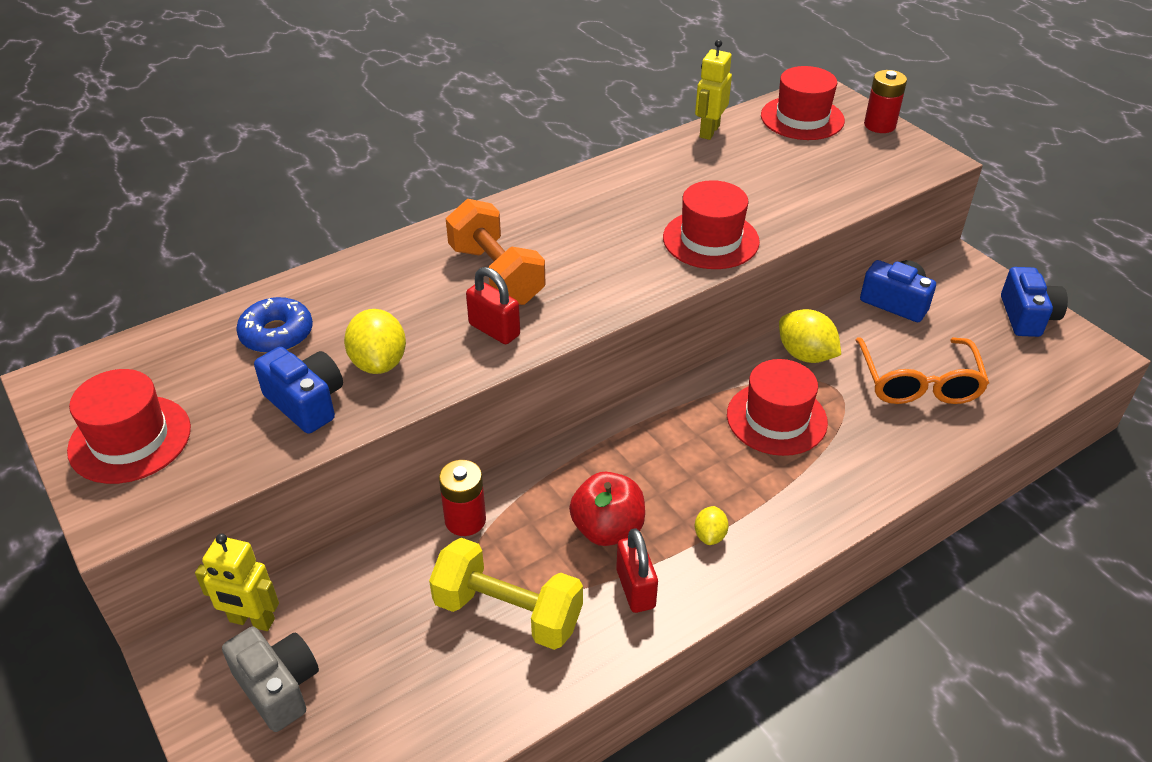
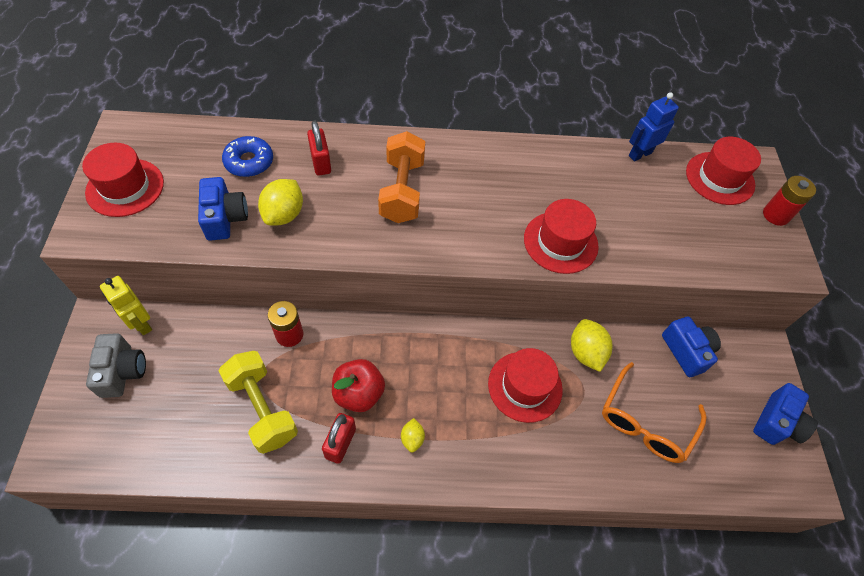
camera: 30 degrees right, 15 degrees up
red padlock [466,267,520,344] -> red padlock moved to [307,121,331,175]
yellow robot [695,40,732,140] -> blue robot [629,92,679,161]
yellow lemon [695,506,729,545] -> yellow lemon turned 45 degrees counterclockwise [401,418,425,453]

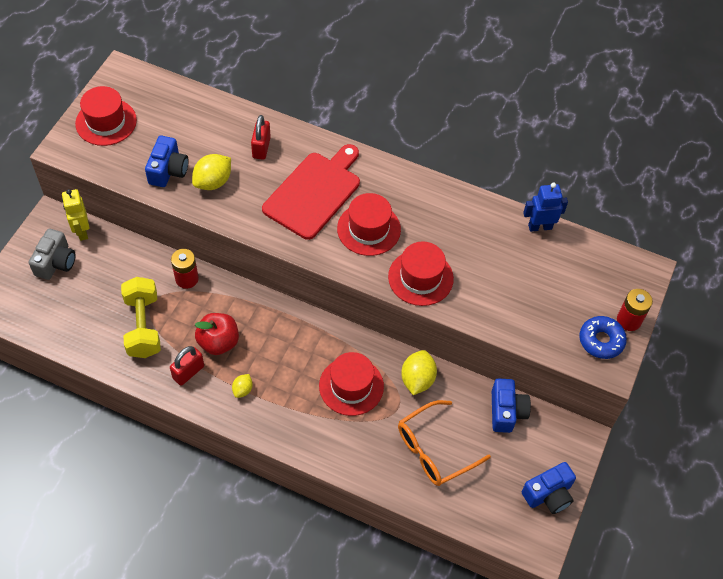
camera: 25 degrees right, 0 degrees up
blue donut [222,136,273,177] -> blue donut moved to [579,316,627,359]
orange dumbbell [378,131,425,223] -> red cutting board [262,144,360,240]
red hat [686,137,761,205] -> red hat moved to [337,193,401,256]

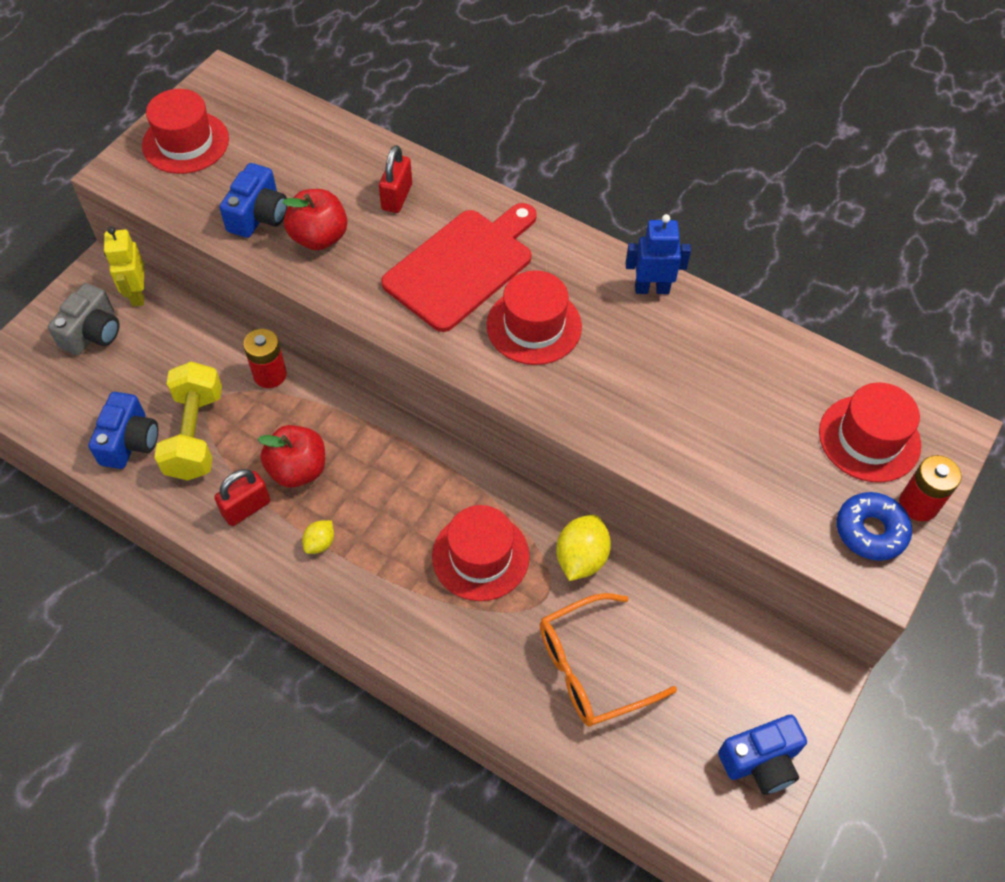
camera: 10 degrees right, 0 degrees up
yellow lemon [192,154,231,190] -> red apple [282,189,347,250]
red hat [388,241,454,306] -> red hat moved to [819,383,921,483]
blue camera [492,378,531,433] -> blue camera moved to [88,392,158,469]
blue robot [523,182,568,232] -> blue robot moved to [626,214,691,294]

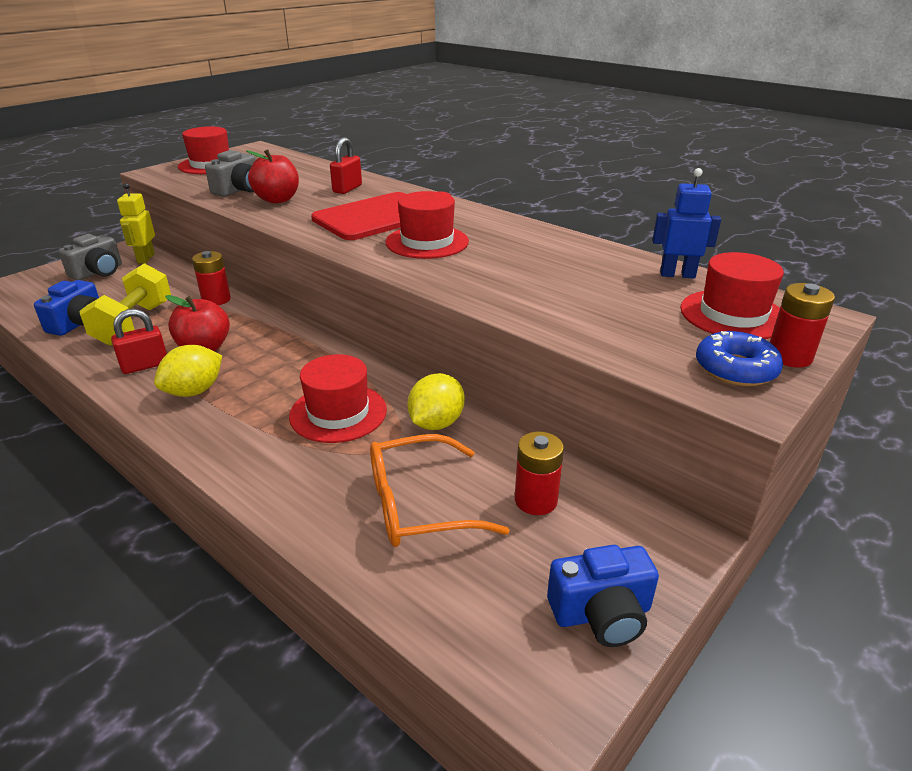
camera: 10 degrees right, 25 degrees down
blue camera [219,163,287,238] -> grey camera [205,150,256,197]
yellow lemon [302,520,334,554] -> yellow lemon [154,345,222,397], size x1.80
blue robot [626,214,691,294] -> blue robot moved to [652,168,721,279]
none -> red battery [515,431,564,515]

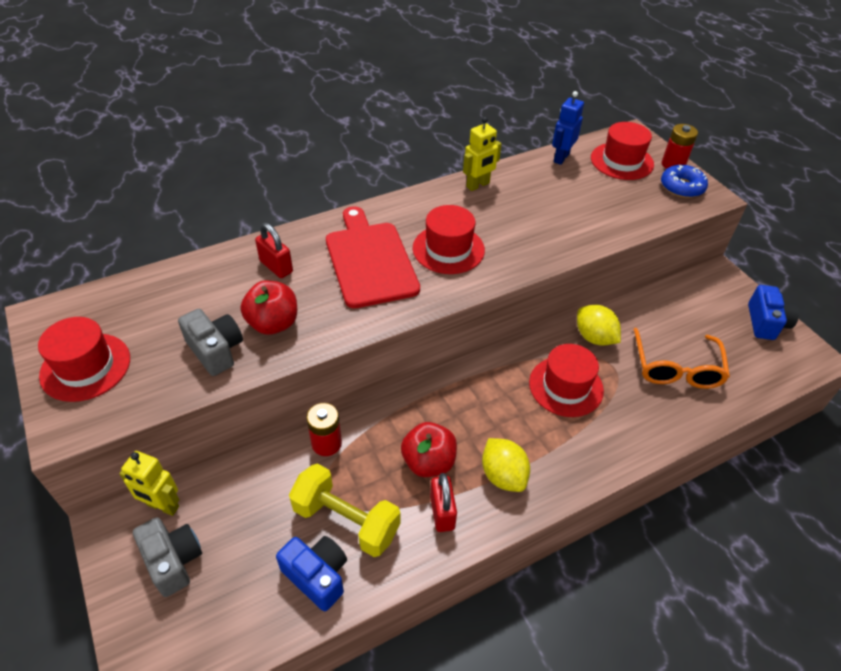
camera: 70 degrees left, 15 degrees up
red battery [515,431,564,515] -> none
none -> yellow robot [463,117,502,191]

